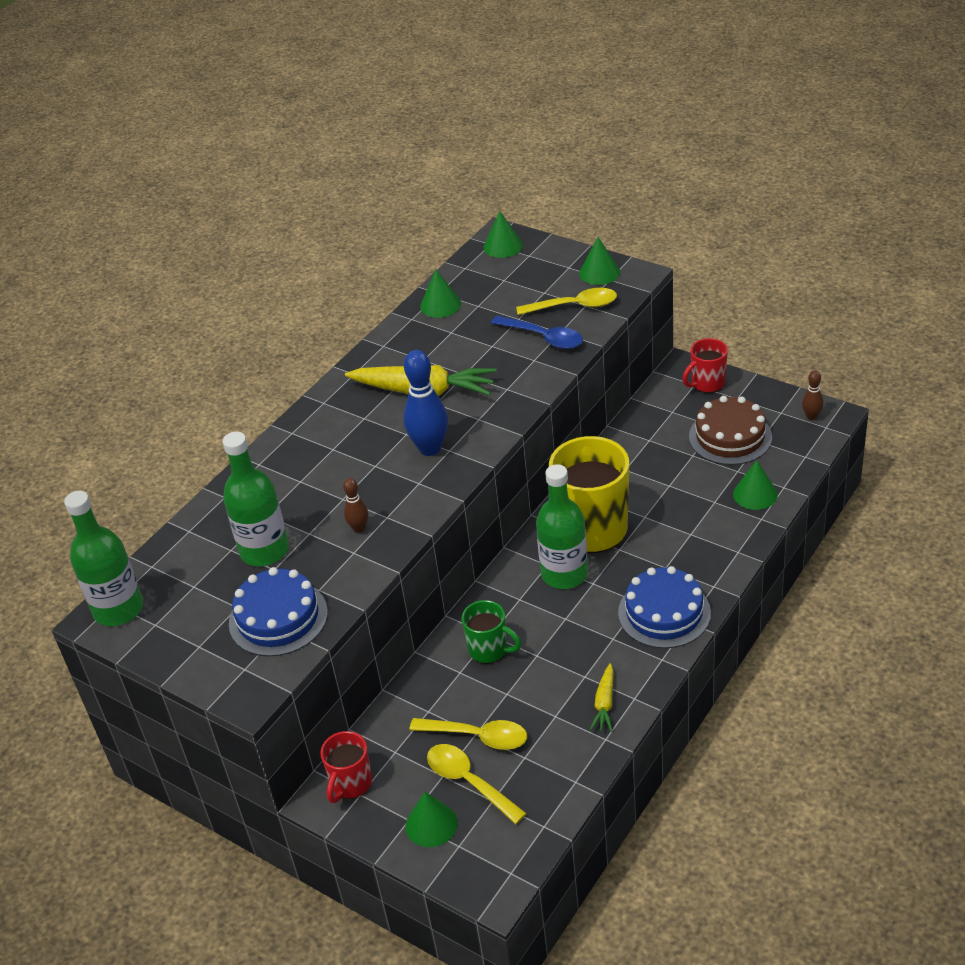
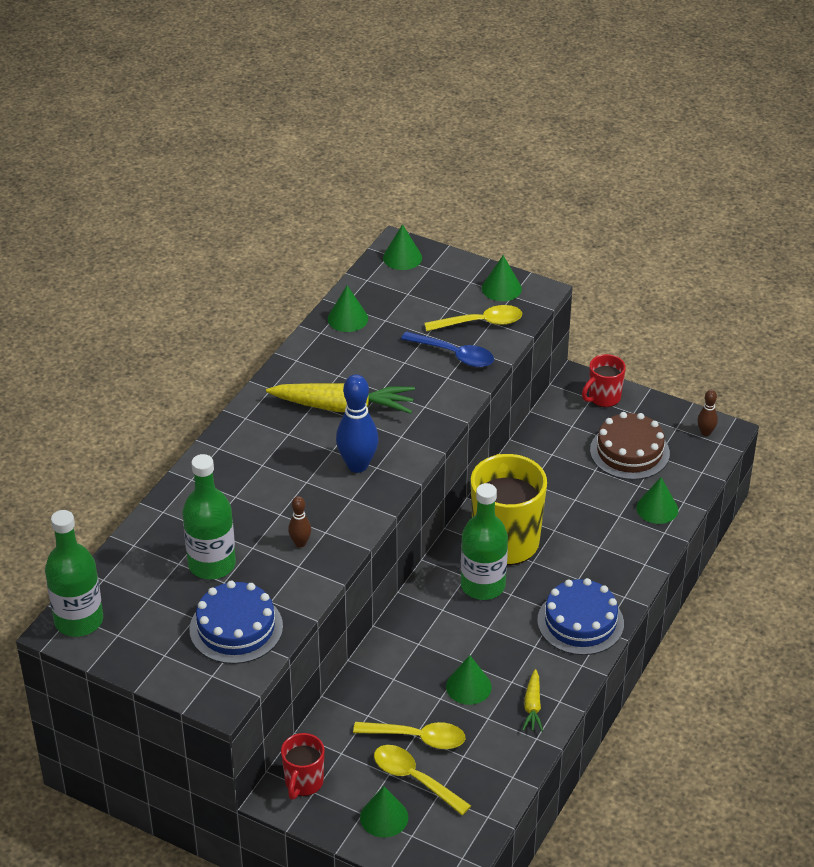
camera: 10 degrees left, 0 degrees up
green mug [462,600,521,664] -> none
none -> green cone [446,655,492,705]

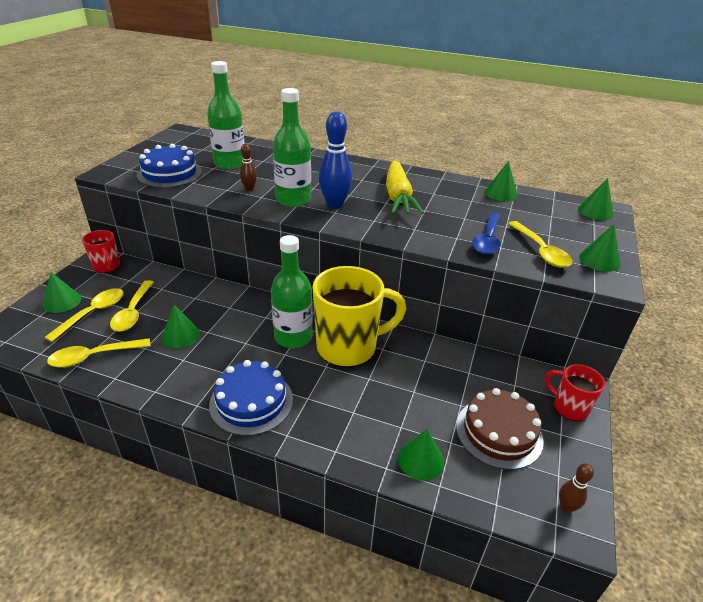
camera: 80 degrees right, 5 degrees down
green bottle [45,510,103,637] -> green bottle moved to [273,88,311,207]
red mug [281,733,324,800] -> red mug turned 135 degrees counterclockwise [82,230,120,273]
yellow carrot [522,669,543,732] -> none
none -> yellow spoon [47,338,151,368]

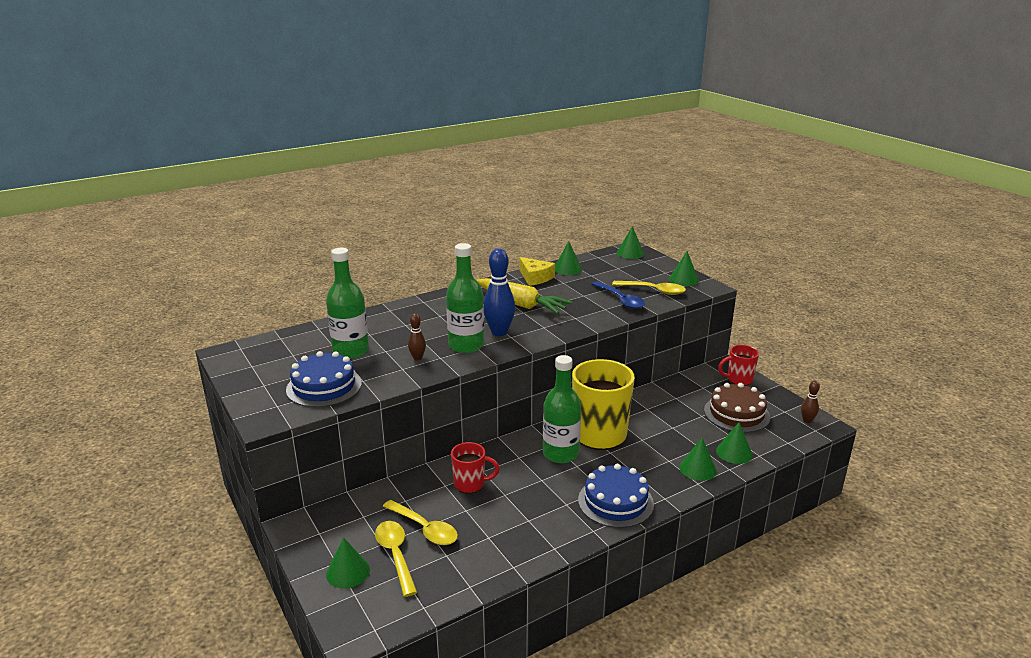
camera: 50 degrees left, 10 degrees down
yellow spoon [47,338,151,368] -> none
red mug [82,230,120,273] -> red mug moved to [451,442,500,493]
green cone [162,305,200,348] -> green cone moved to [679,438,717,481]
none -> yellow cheese [519,257,555,286]

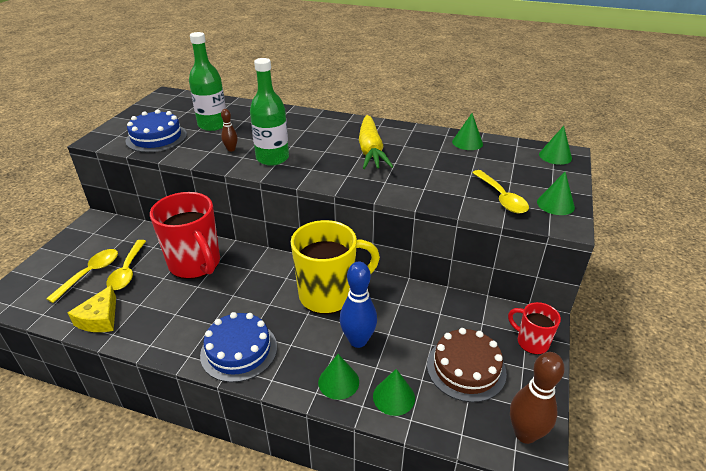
camera: 50 degrees right, 10 degrees up
green cone [326,537,370,588] -> none
red mug [451,442,500,493] -> red mug [150,192,220,279], size x1.94
blue bowling pin [483,249,516,336] -> blue bowling pin moved to [340,262,377,348]
yellow cheese [519,257,555,286] -> yellow cheese moved to [68,285,116,332]
green bottle [543,355,581,463] -> none
blue spoon [592,281,645,309] -> none
brown bowling pin [801,381,820,423] -> brown bowling pin [510,352,565,444], size x1.91

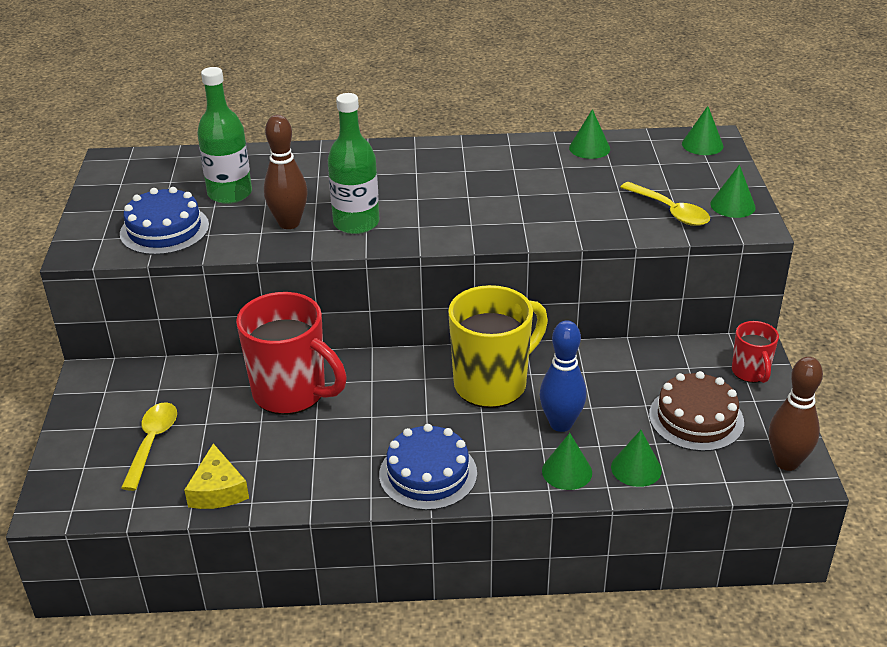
camera: 20 degrees left, 0 degrees up
yellow spoon [106,240,146,290] -> none
brown bowling pin [221,109,238,152] -> brown bowling pin [264,115,308,229], size x1.91
yellow carrot [359,115,393,169] -> none
red mug [508,302,561,355] -> red mug turned 120 degrees counterclockwise [732,321,779,383]

